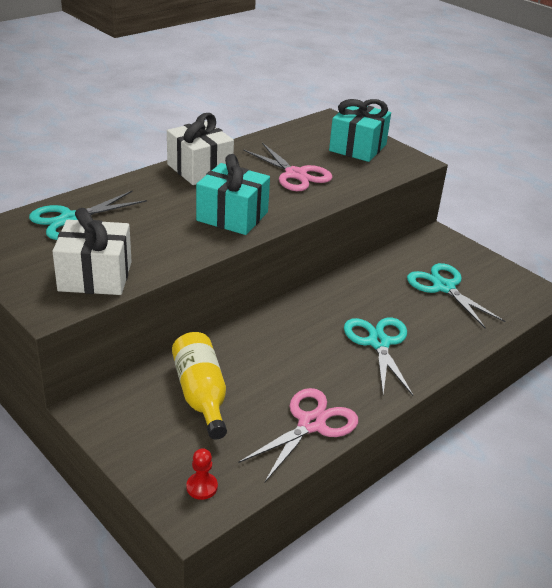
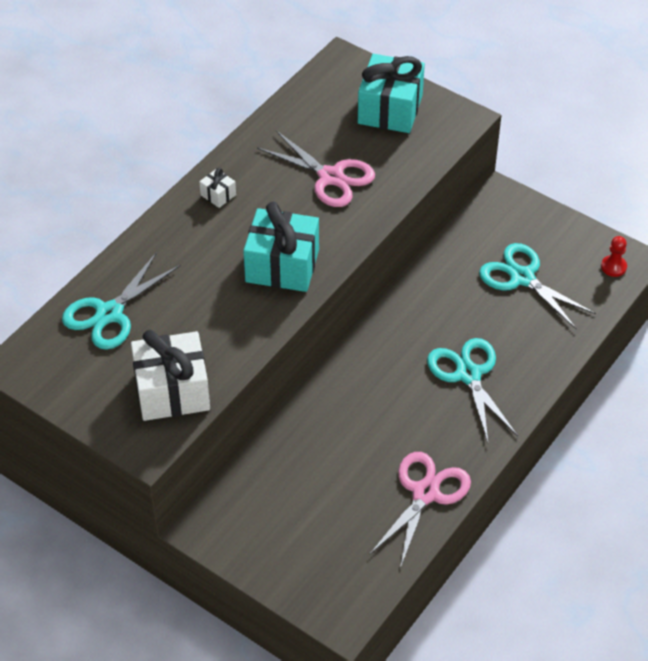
camera: 10 degrees left, 15 degrees up
white gift [167,113,234,185] -> white gift [199,168,236,208], size x0.44
yellow bottle [172,332,227,440] -> none
red pawn [186,448,218,500] -> red pawn moved to [601,236,627,277]

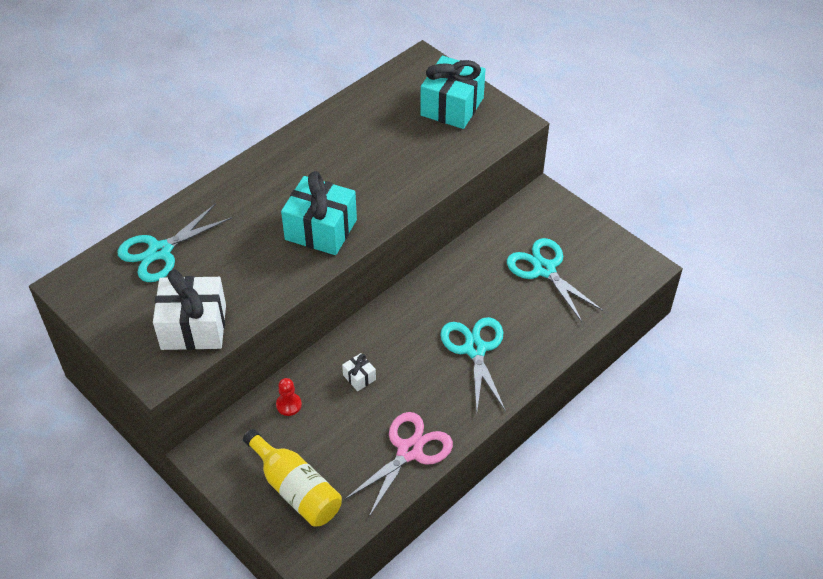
camera: 10 degrees right, 0 degrees up
white gift [199,168,236,208] -> white gift moved to [342,353,376,391]
pink scissors [257,131,375,207] -> none
red pawn [601,236,627,277] -> red pawn moved to [276,378,302,416]
none -> yellow bottle [243,429,342,527]

